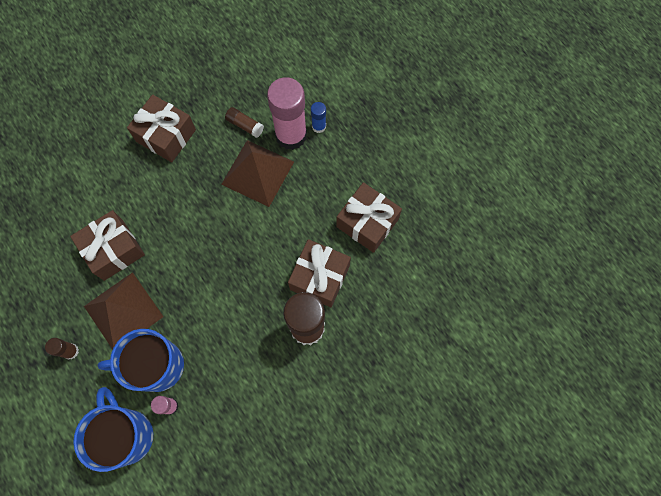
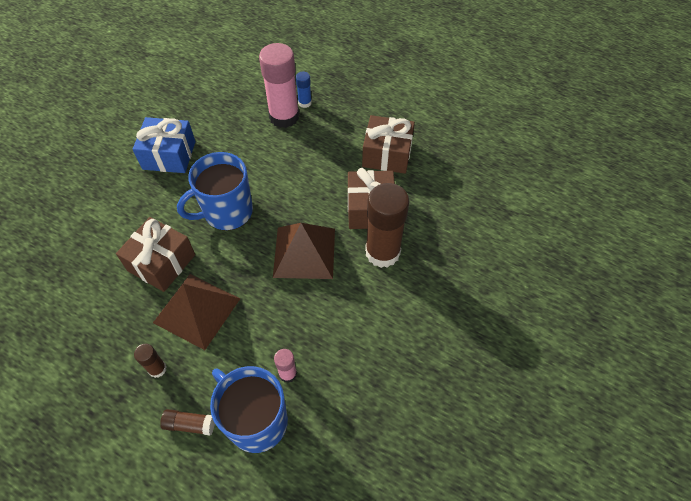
camera: 25 degrees left, 15 degrees down
blue mug [97,329,184,392] -> blue mug moved to [177,152,253,231]
brown gift [127,95,196,162] -> blue gift [133,117,195,173]
brown pyramid [221,140,294,207] -> brown pyramid moved to [273,223,335,279]
brown glue stick [225,107,264,138] -> brown glue stick moved to [160,409,215,435]

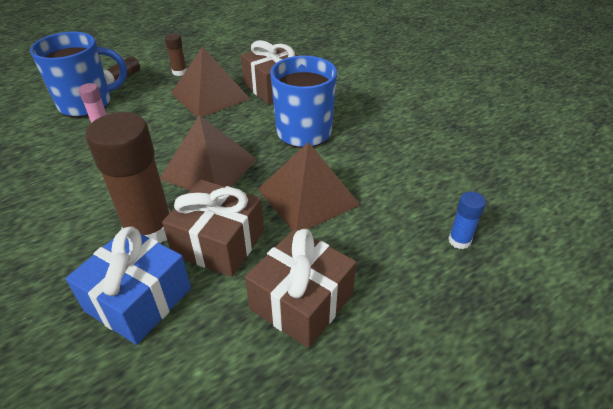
camera: 115 degrees right, 15 degrees down
blue gift [133,117,195,173] -> blue gift moved to [66,227,191,345]
pink glue stick [259,43,299,128] -> none
none -> brown pyramid [258,142,360,230]

